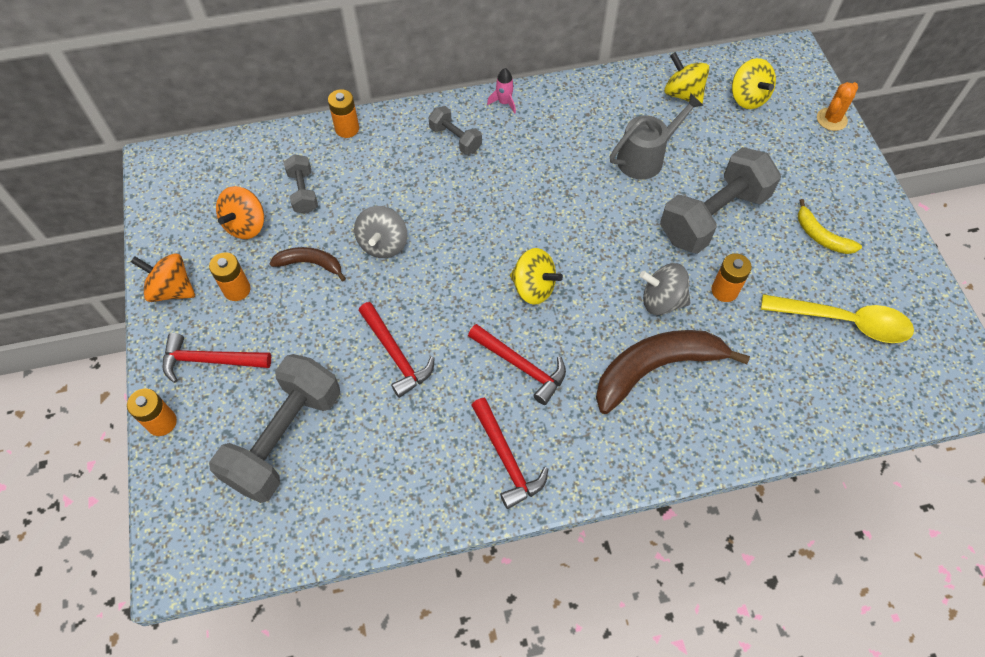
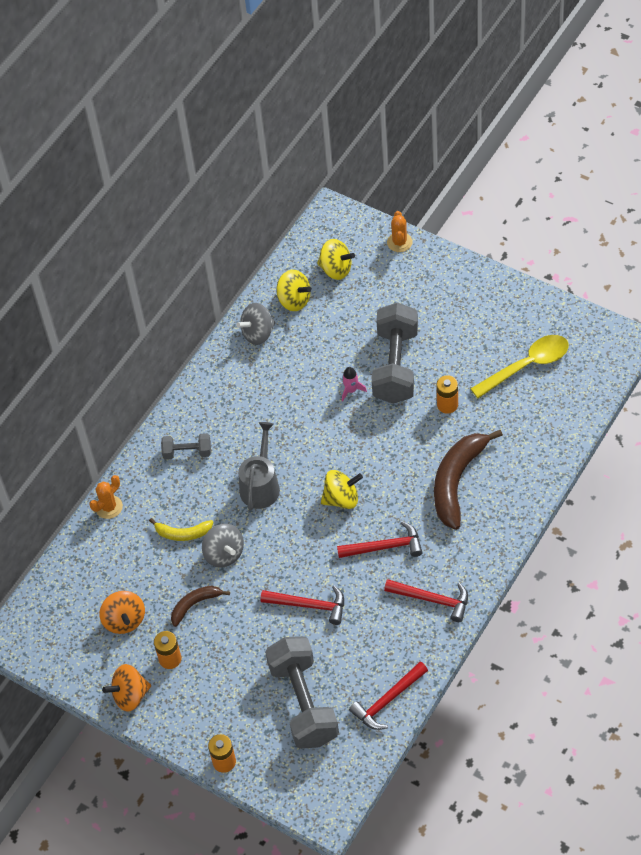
camera: 40 degrees left, 5 degrees down
red hammer [163,333,271,383] -> red hammer moved to [349,662,428,730]
grey dumbbell [284,154,318,214] -> none
orange battery [328,89,359,138] -> orange cactus [89,475,123,519]
pink rocket [487,68,516,113] -> pink rocket moved to [342,367,367,402]
grey watering can [610,93,703,179] -> grey watering can moved to [238,422,280,511]
grey spinning top [640,263,691,315] -> grey spinning top moved to [236,303,275,345]
yellow spinning top [664,52,709,104] -> yellow spinning top turned 150 degrees counterclockwise [277,270,311,311]
yellow banana [798,199,862,254] -> yellow banana moved to [149,518,213,541]

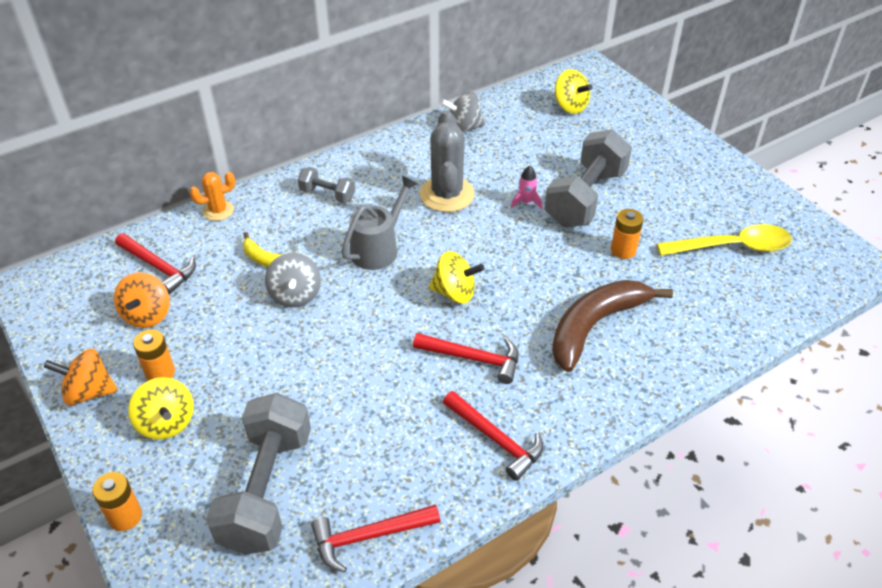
camera: 20 degrees right, 10 degrees down
brown banana [171,586,230,627] -> none
red hammer [260,586,344,625] -> red hammer moved to [115,233,196,294]
yellow spinning top [277,270,311,311] -> yellow spinning top moved to [128,377,194,440]
orange cactus [387,211,413,252] -> none
none -> grey cactus [420,110,475,212]

